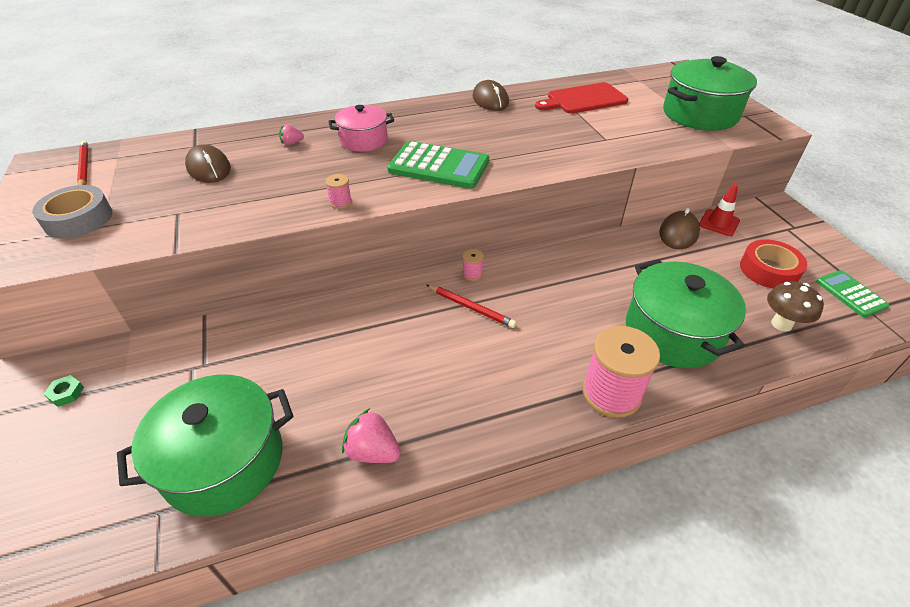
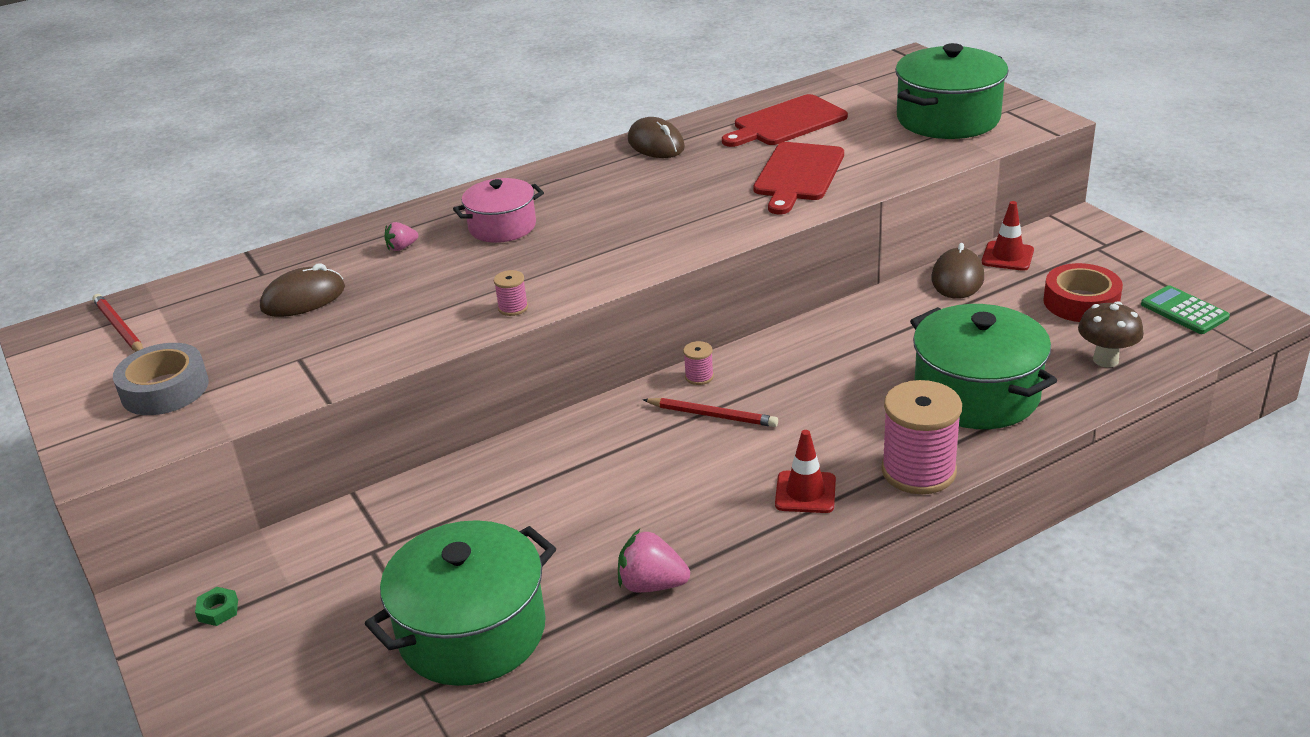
camera: 10 degrees left, 10 degrees down
brown mouse [185,144,231,183] -> brown mouse turned 75 degrees counterclockwise [260,263,345,317]
green calculator [387,141,489,189] -> none
none -> red cutting board [753,142,844,214]
none -> red traffic cone [775,430,836,513]

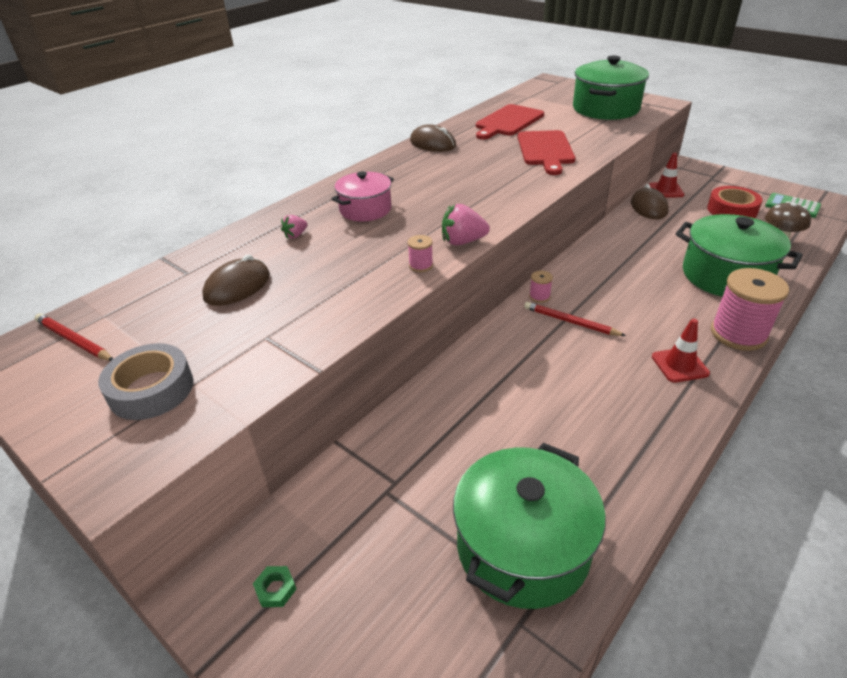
camera: 20 degrees left, 5 degrees up
pink strawberry [618,529,690,593] -> pink strawberry moved to [442,204,490,246]
red pencil [642,398,778,427] -> red pencil turned 150 degrees counterclockwise [524,302,626,336]

